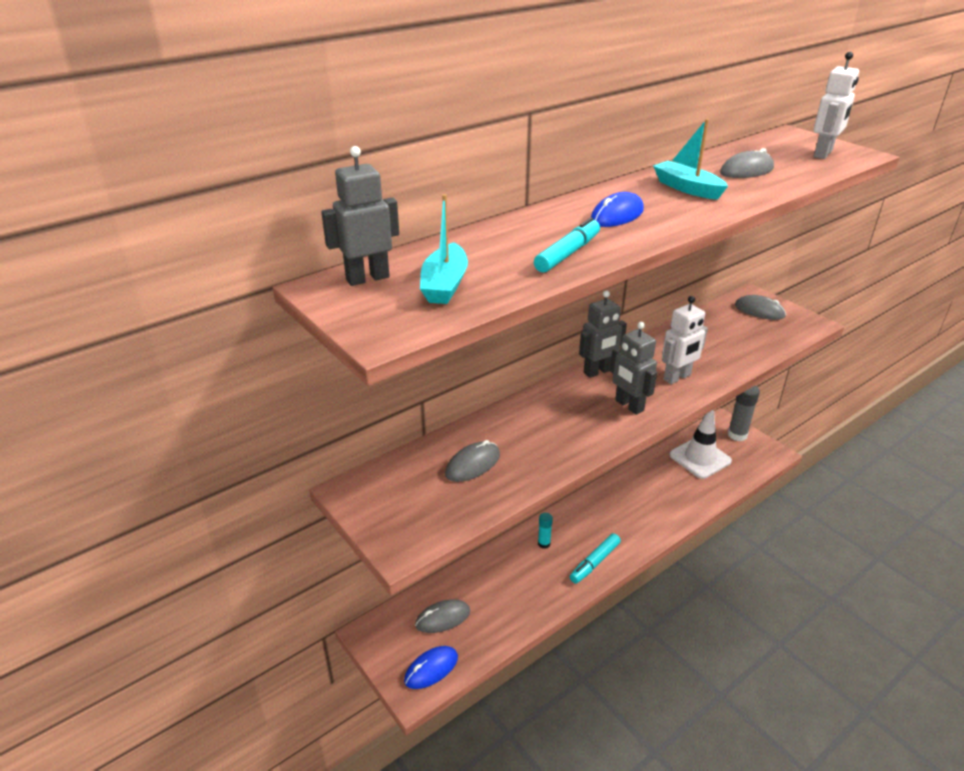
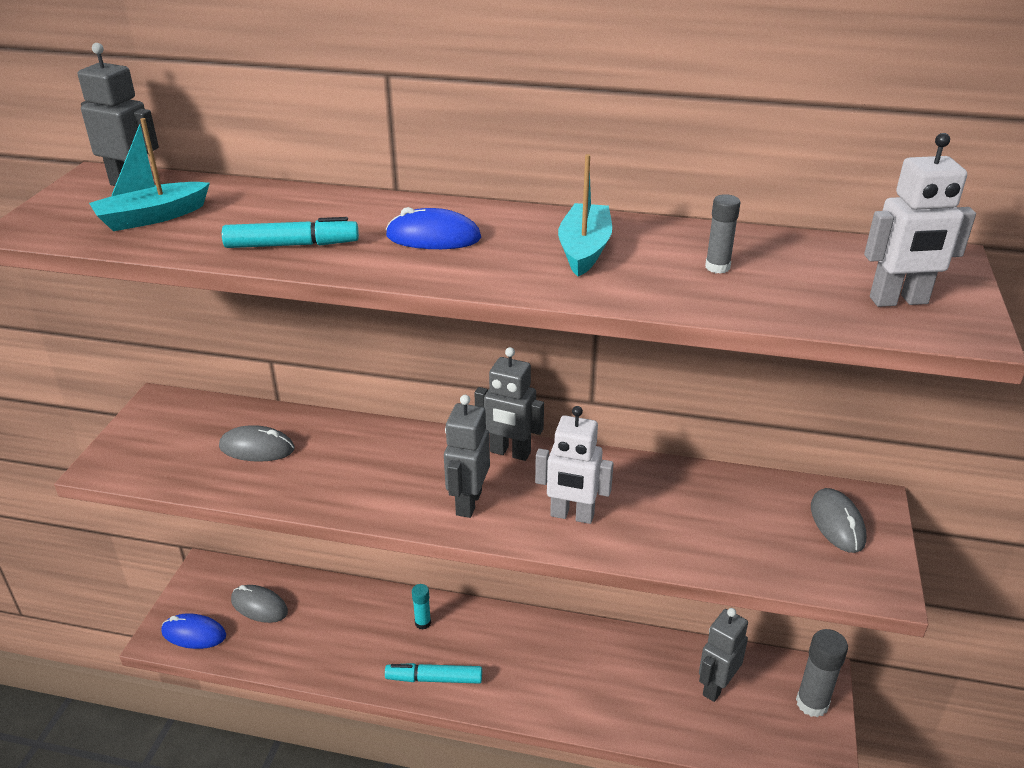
camera: 50 degrees right, 0 degrees up
white traffic cone [669,410,732,479] -> grey robot [699,608,748,702]
grey mouse [720,148,774,178] -> grey glue stick [705,194,741,274]

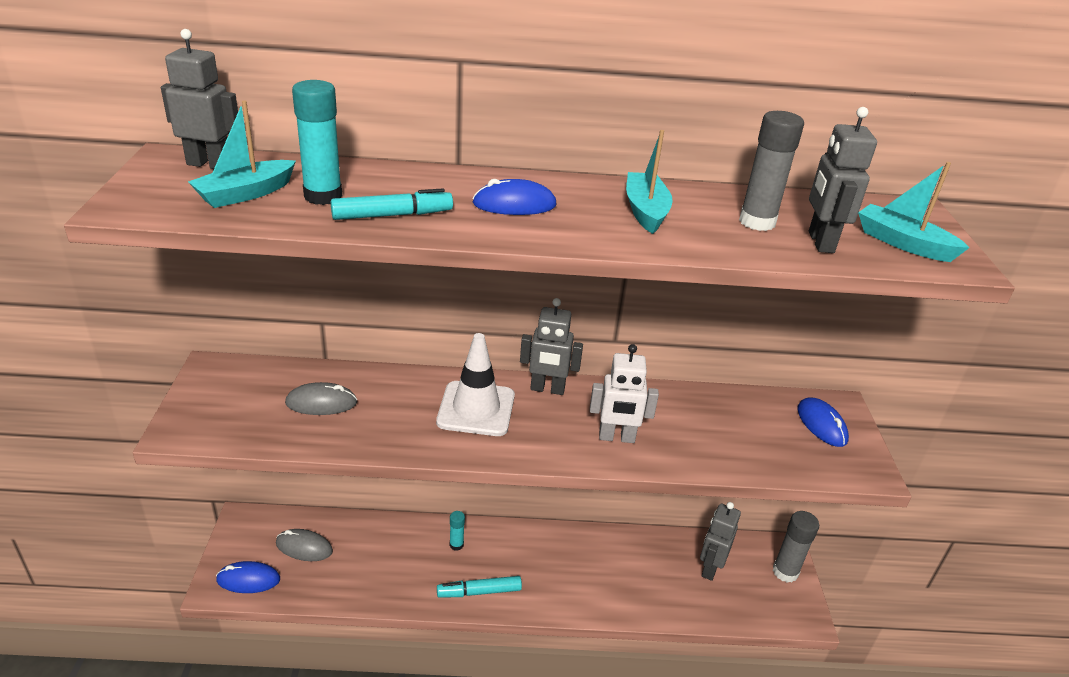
camera: 15 degrees left, 0 degrees up
grey robot [444,395,490,518] -> grey robot moved to [809,107,877,253]
grey glue stick [705,194,741,274] -> grey glue stick [739,111,804,231], size x1.79
grey mouse [811,488,867,553] -> blue mouse [798,398,849,447]
white robot [864,133,976,307] -> turquoise boat [858,162,969,262]
none -> turquoise glue stick [292,80,342,205]
none -> white traffic cone [436,333,515,436]

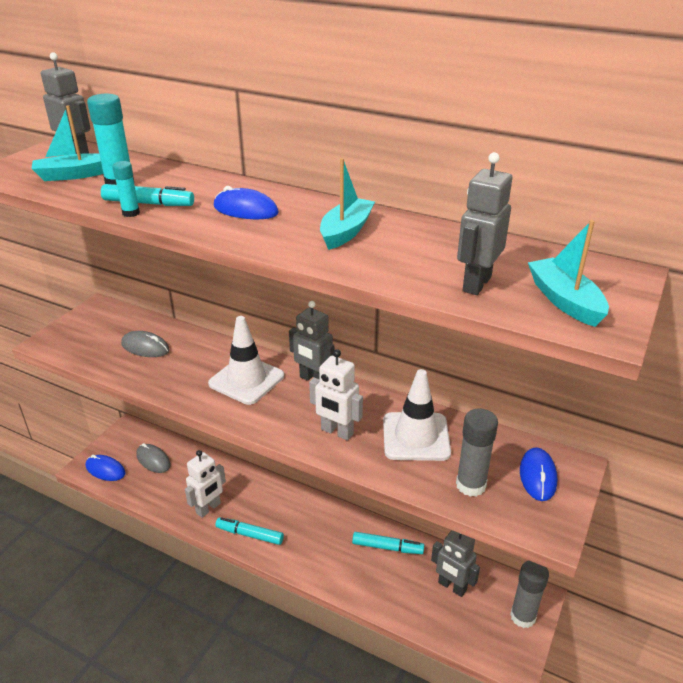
camera: 30 degrees right, 0 degrees up
turquoise glue stick [450,511,465,551] -> turquoise glue stick moved to [112,161,140,217]
grey robot [700,502,741,581] -> grey robot turned 105 degrees counterclockwise [431,530,480,597]
grey glue stick [739,111,804,231] -> grey glue stick moved to [456,408,498,497]
none -> white robot [185,450,226,518]
none -> turquoise marker [352,532,424,554]
none -> white traffic cone [383,369,451,461]

